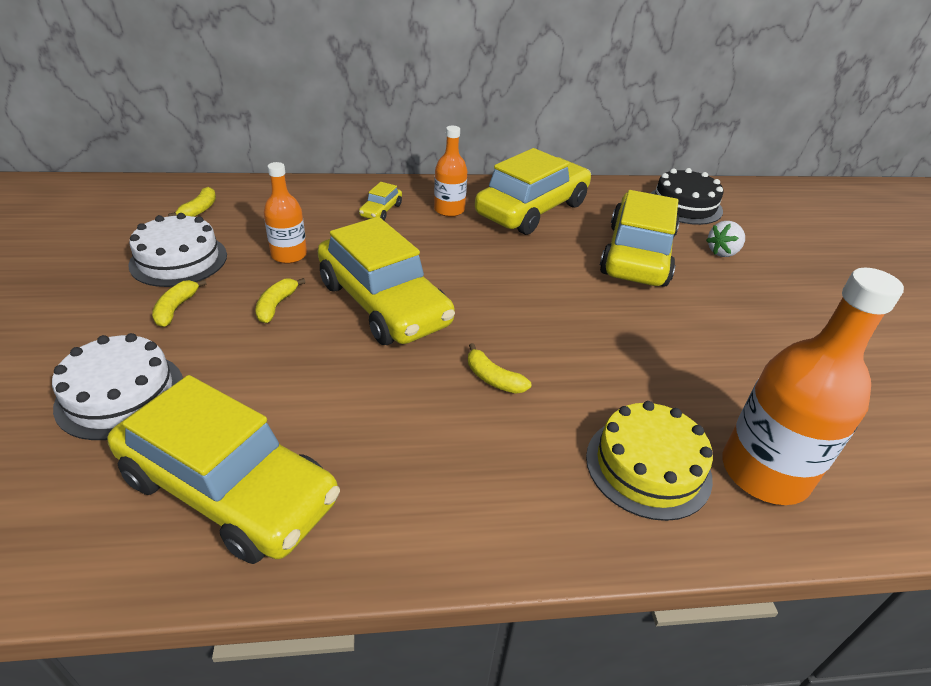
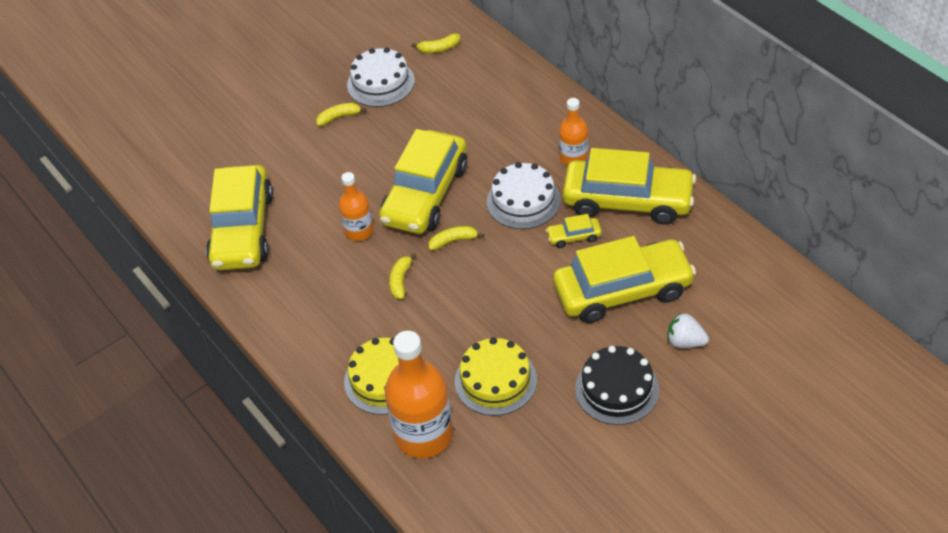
camera: 65 degrees right, 10 degrees up
white cake [52,333,183,440] -> white cake moved to [487,162,561,229]
yellow banana [255,278,306,323] -> yellow banana moved to [429,226,484,250]
orange bottle [264,162,307,264] -> orange bottle moved to [338,172,374,241]
yellow car [359,182,402,220] -> yellow car moved to [546,214,602,248]
black cake [650,168,723,225] -> black cake moved to [575,346,659,425]
none -> yellow cake [455,337,537,416]

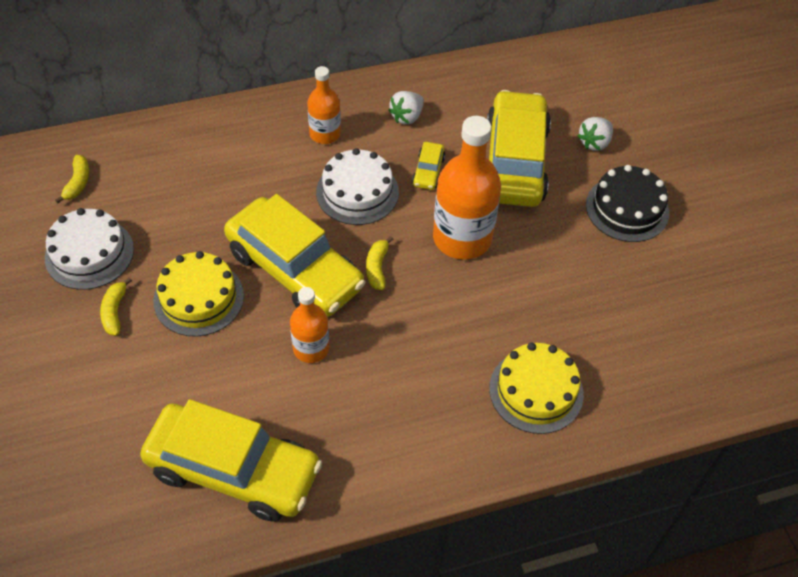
camera: 75 degrees left, 5 degrees up
orange bottle [385,331,453,458] -> orange bottle moved to [433,116,501,260]
yellow banana [389,253,416,299] -> none
yellow cake [455,337,537,416] -> yellow cake moved to [153,251,244,337]
yellow car [562,148,696,225] -> white strawberry [388,91,424,125]

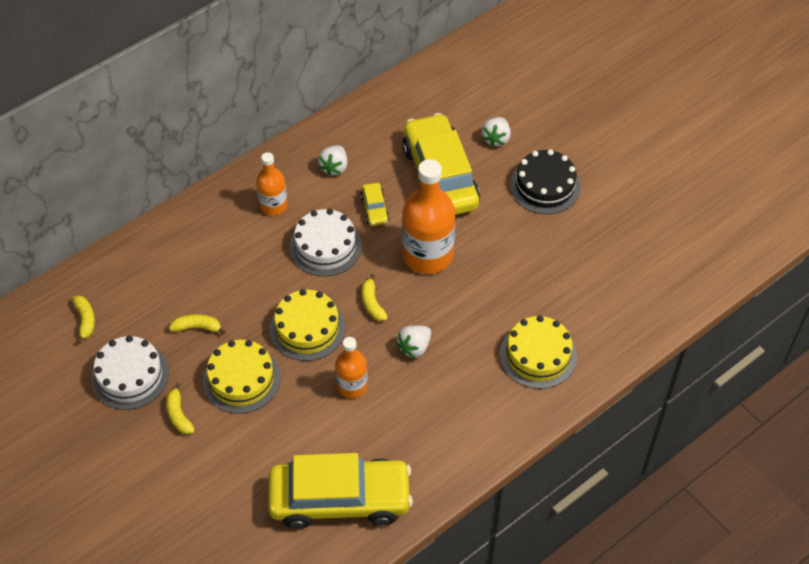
camera: 20 degrees left, 0 degrees up
yellow car [224,194,365,317] -> yellow cake [270,289,345,361]
none -> yellow banana [169,314,226,335]
none -> white strawberry [396,326,431,358]

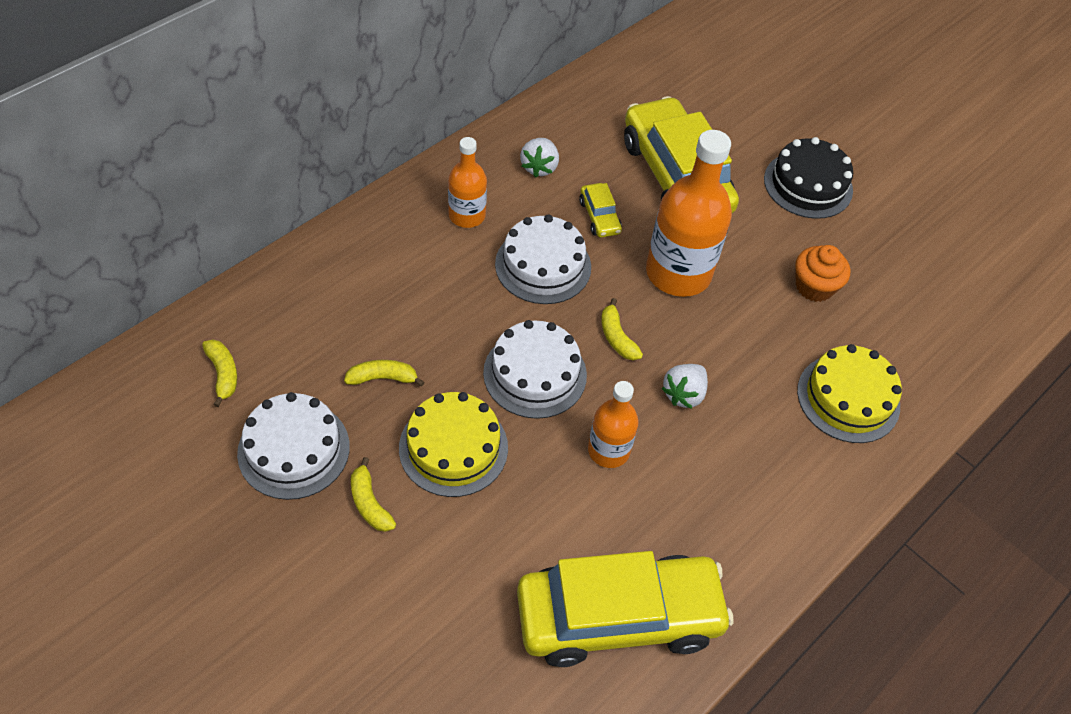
camera: 10 degrees left, 0 degrees up
yellow cake [270,289,345,361] -> white cake [483,320,587,419]
white strawberry [481,117,511,147] -> none
none -> orange cupcake [795,245,850,302]

